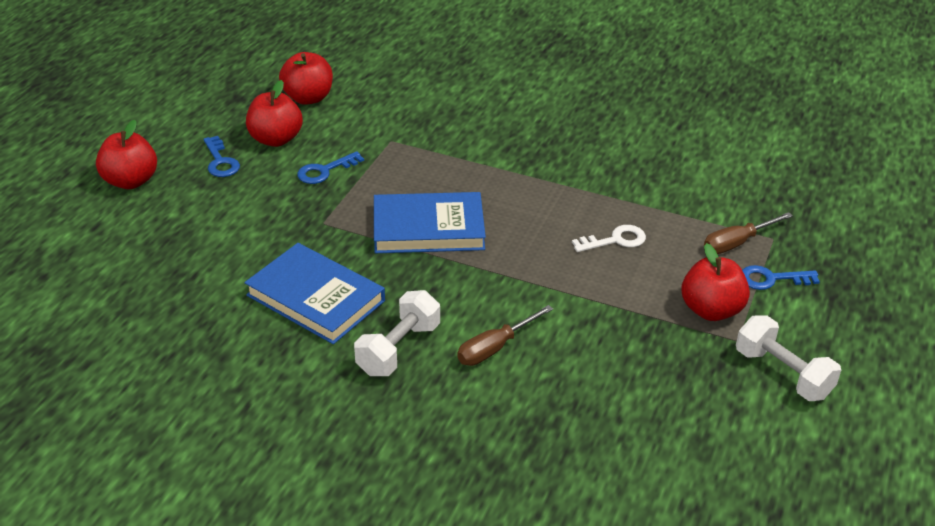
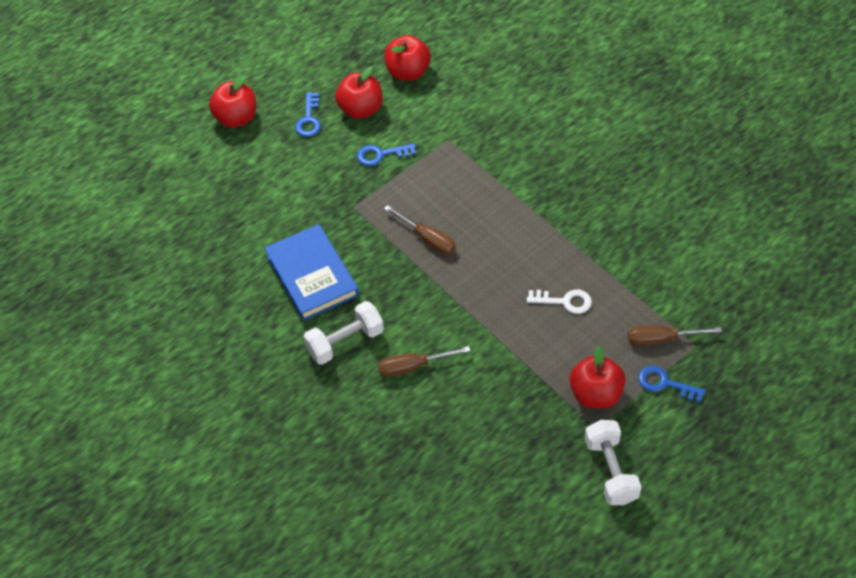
camera: 30 degrees right, 15 degrees up
blue book [374,192,486,253] -> brown screwdriver [384,205,456,255]

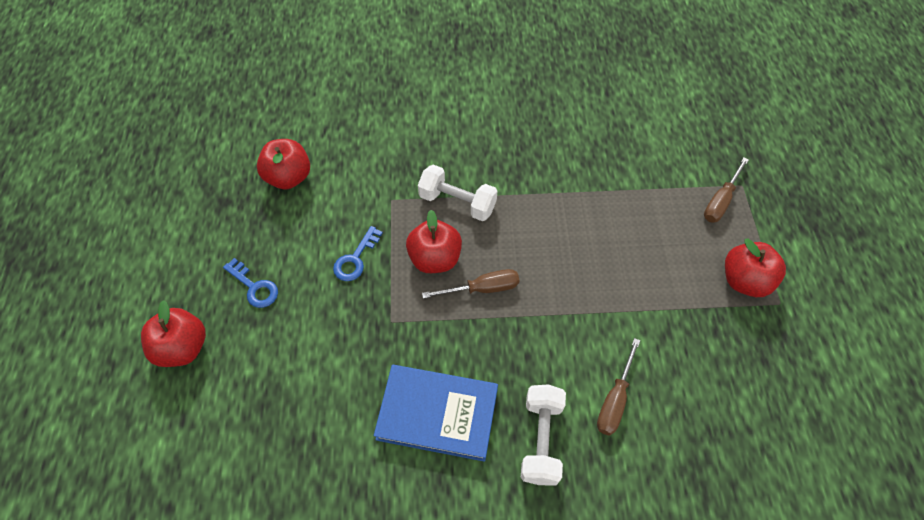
camera: 55 degrees left, 5 degrees up
red apple [335,66,383,119] -> red apple moved to [406,210,462,273]
white key [527,289,592,314] -> none
white dumbbell [585,420,642,505] -> white dumbbell moved to [418,165,497,221]
blue key [638,366,706,403] -> none

